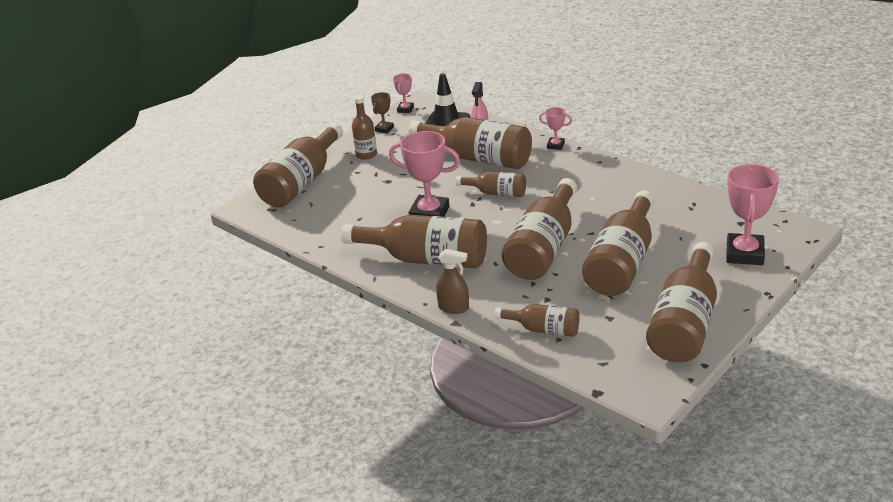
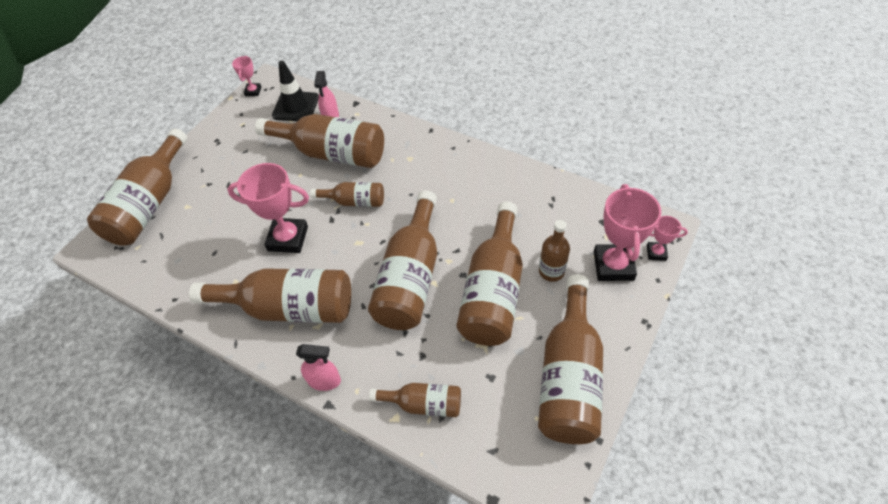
camera: 10 degrees left, 20 degrees up
brown bottle [352,96,377,160] -> brown bottle moved to [539,220,570,282]
brown trophy [371,92,394,133] -> none
brown spray bottle [436,249,469,314] -> pink spray bottle [296,344,341,391]
pink trophy [539,107,572,150] -> pink trophy moved to [647,216,688,261]

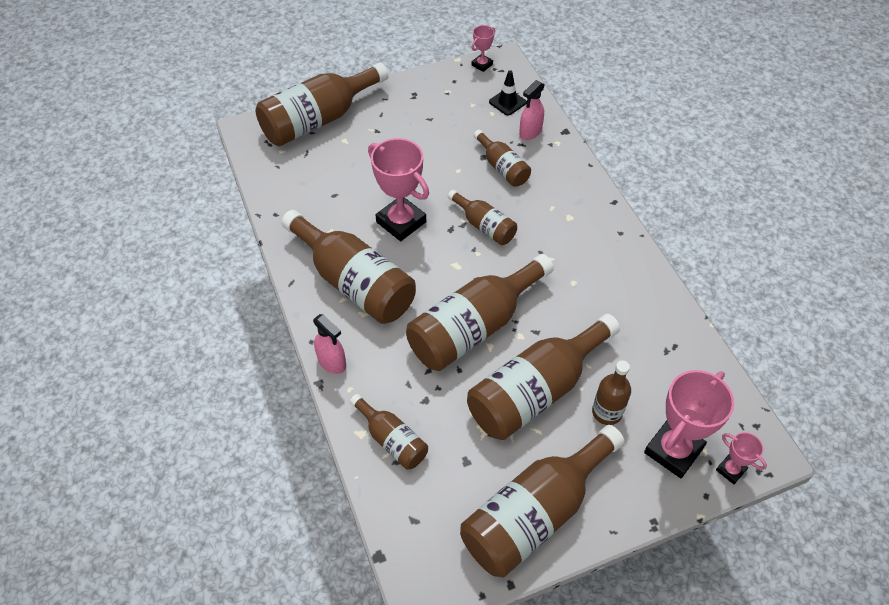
camera: 35 degrees right, 0 degrees up
brown bottle [255,114,384,168] -> brown bottle [473,130,531,187], size x0.52
black traffic cone [272,61,319,121] -> black traffic cone [489,70,527,116], size x0.64

